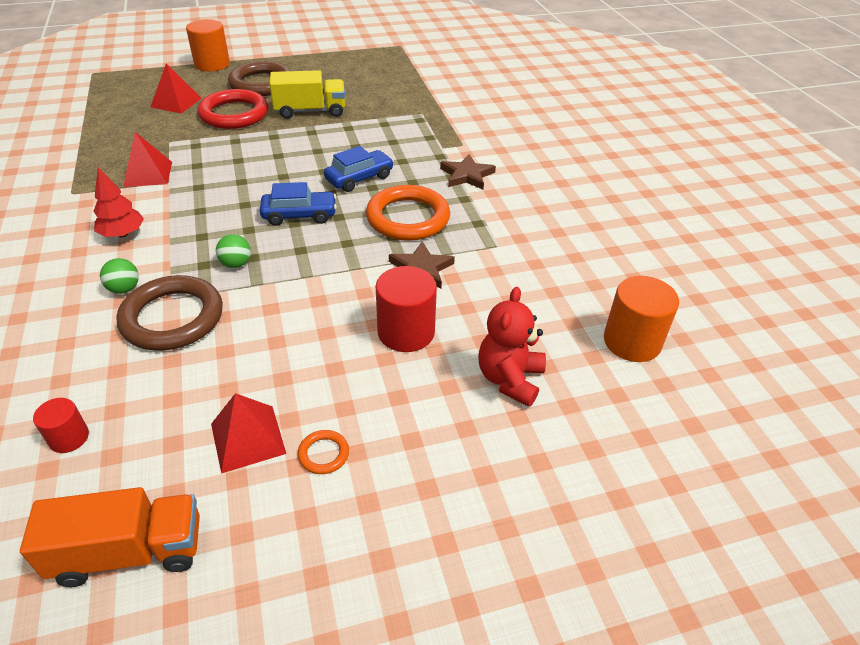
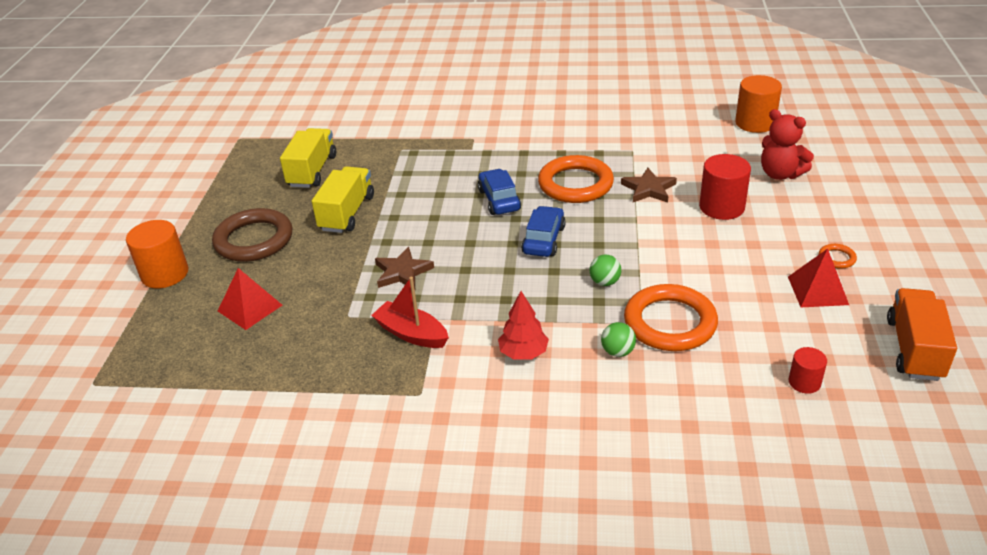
camera: 65 degrees left, 5 degrees down
brown ring [116,275,223,351] -> orange ring [624,284,718,351]
red pyramid [123,132,172,187] -> red boat [371,277,449,348]
red ring [197,89,268,129] -> none
brown star [440,154,496,189] -> brown star moved to [375,247,434,288]
none -> yellow truck [280,128,336,188]

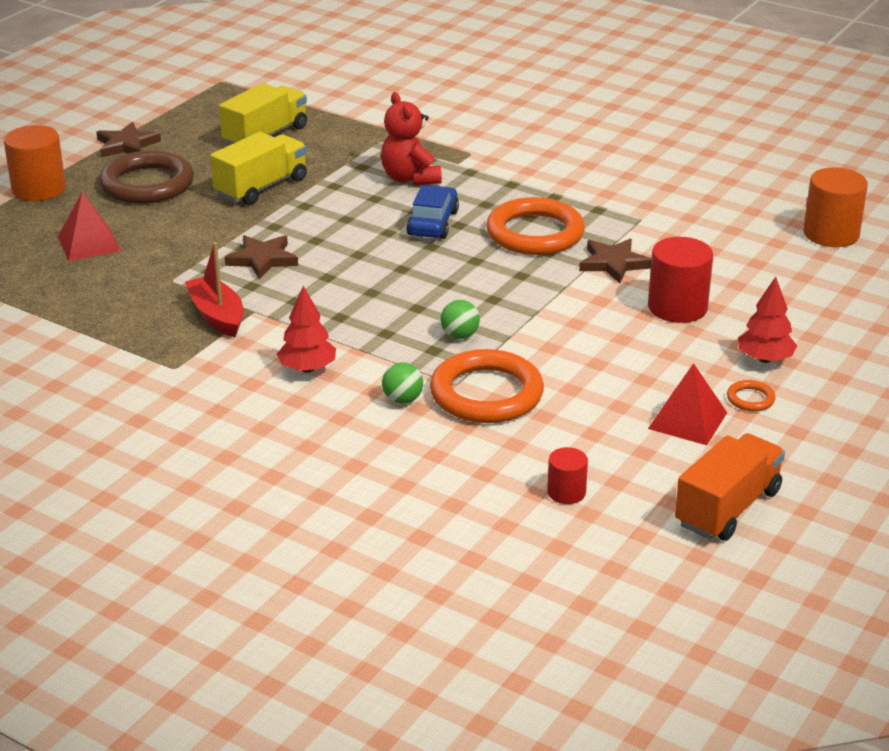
camera: 25 degrees right, 5 degrees down
blue car [521,206,566,257] -> none
red teddy bear [761,109,814,180] -> red teddy bear moved to [381,92,442,185]
none -> brown star [96,122,161,157]
none -> red tree [738,277,797,363]

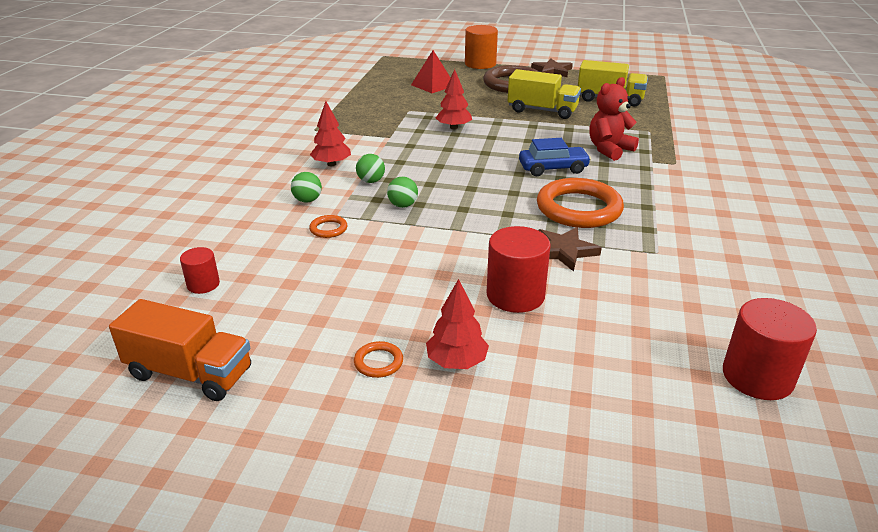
camera: 70 degrees right, 0 degrees up
red boat [185,242,243,337] -> none
brown star [224,235,298,279] -> red tree [435,69,472,130]
orange ring [430,349,544,423] -> orange ring [309,215,347,238], size x0.42
red pyramid [648,363,727,445] -> none
orange cylinder [803,167,868,247] -> red cylinder [723,298,817,400]
none -> green ball [356,154,385,183]

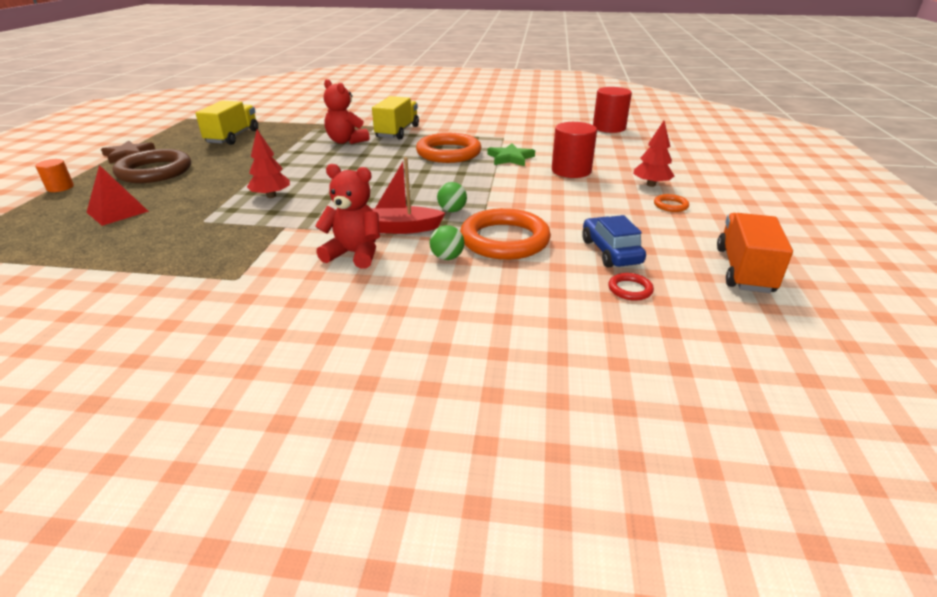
camera: 95 degrees left, 0 degrees up
red cylinder [180,247,220,294] -> red ring [608,273,654,301]
orange ring [309,215,347,238] -> orange ring [460,208,551,260], size x2.37
red tree [310,101,351,166] -> red teddy bear [315,164,380,269]
green ball [356,154,385,183] -> red boat [372,157,445,234]
orange cylinder [465,25,498,69] -> orange cylinder [35,159,74,192], size x0.56
yellow truck [508,69,581,119] -> yellow truck moved to [372,96,419,139]
blue car [519,138,591,176] -> blue car moved to [582,215,646,267]
brown star [538,227,602,272] -> green star [487,143,535,166]

